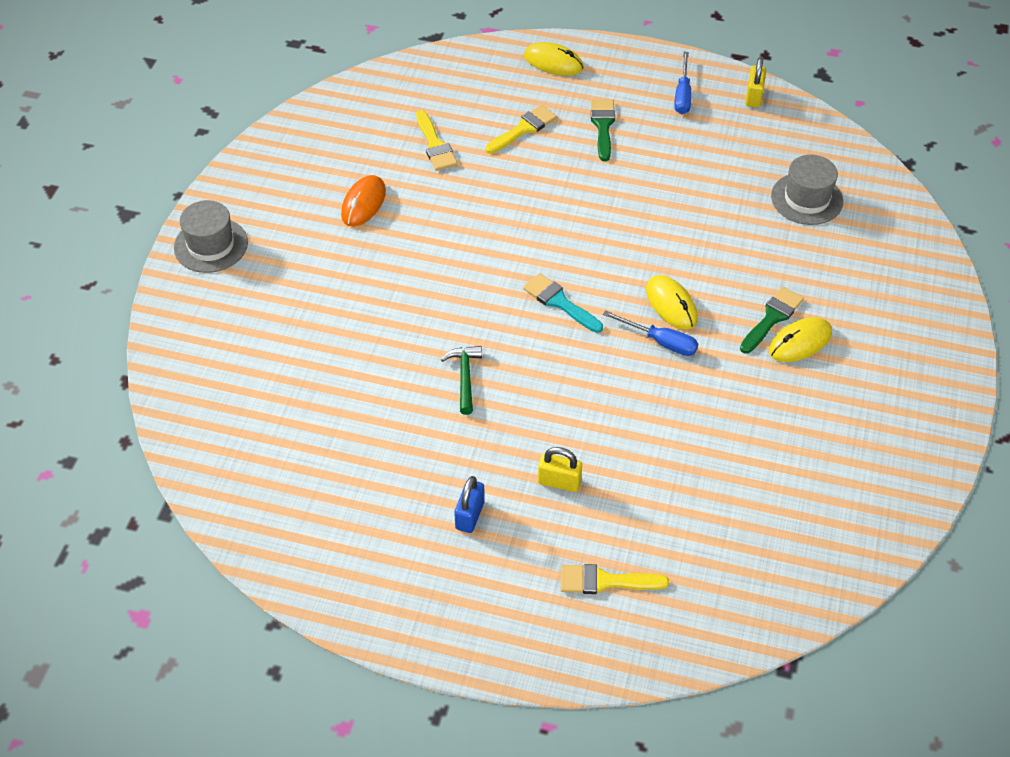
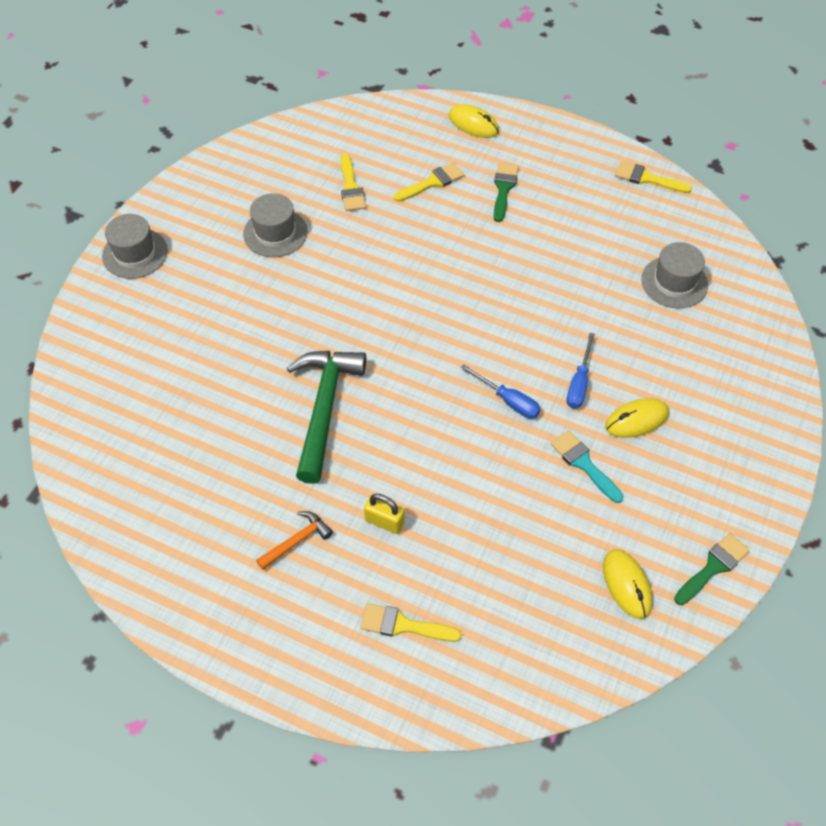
camera: 10 degrees right, 5 degrees up
orange mouse [341,175,386,226] -> grey hat [243,193,308,257]
green hammer [441,346,482,415] -> green hammer [287,351,366,484], size x2.06
blue padlock [454,476,485,533] -> orange hammer [256,511,333,570]
turquoise brush [523,273,603,333] -> turquoise brush moved to [551,430,623,503]
yellow mouse [646,275,698,330] -> yellow mouse moved to [603,549,653,619]
blue screwdriver [674,52,691,114] -> blue screwdriver moved to [567,333,595,409]
green brush [740,287,804,354] -> green brush moved to [674,533,750,605]
yellow padlock [745,57,766,108] -> yellow brush [615,161,692,193]

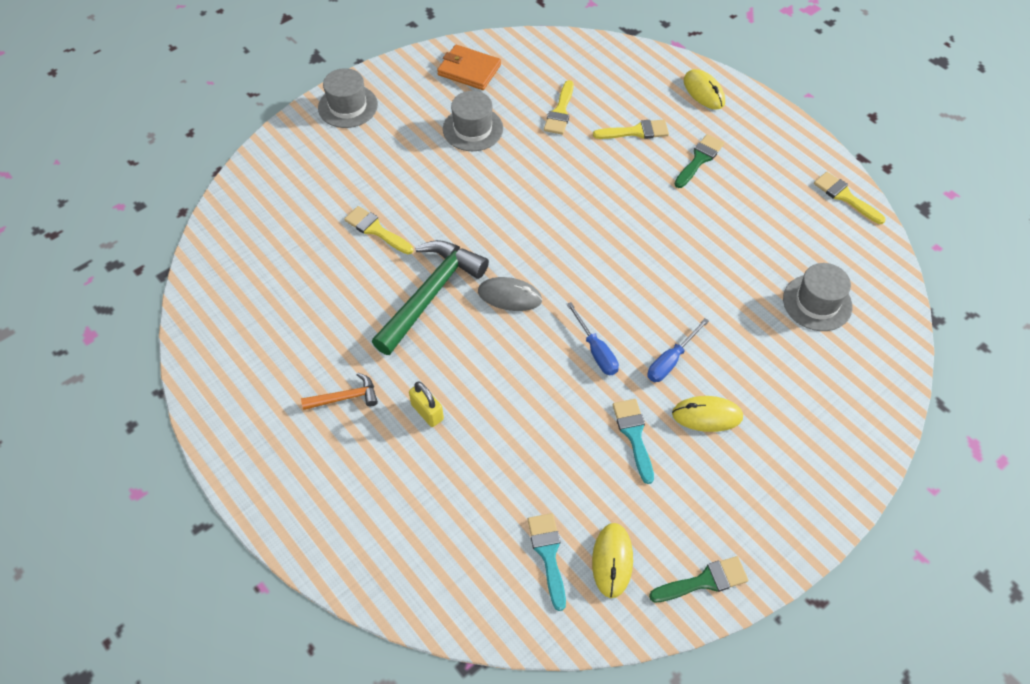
camera: 25 degrees right, 0 degrees up
yellow brush [360,603,462,642] -> yellow brush moved to [344,206,413,254]
none -> orange wallet [437,45,501,90]
none -> grey mouse [478,277,542,311]
none -> turquoise brush [528,513,566,611]

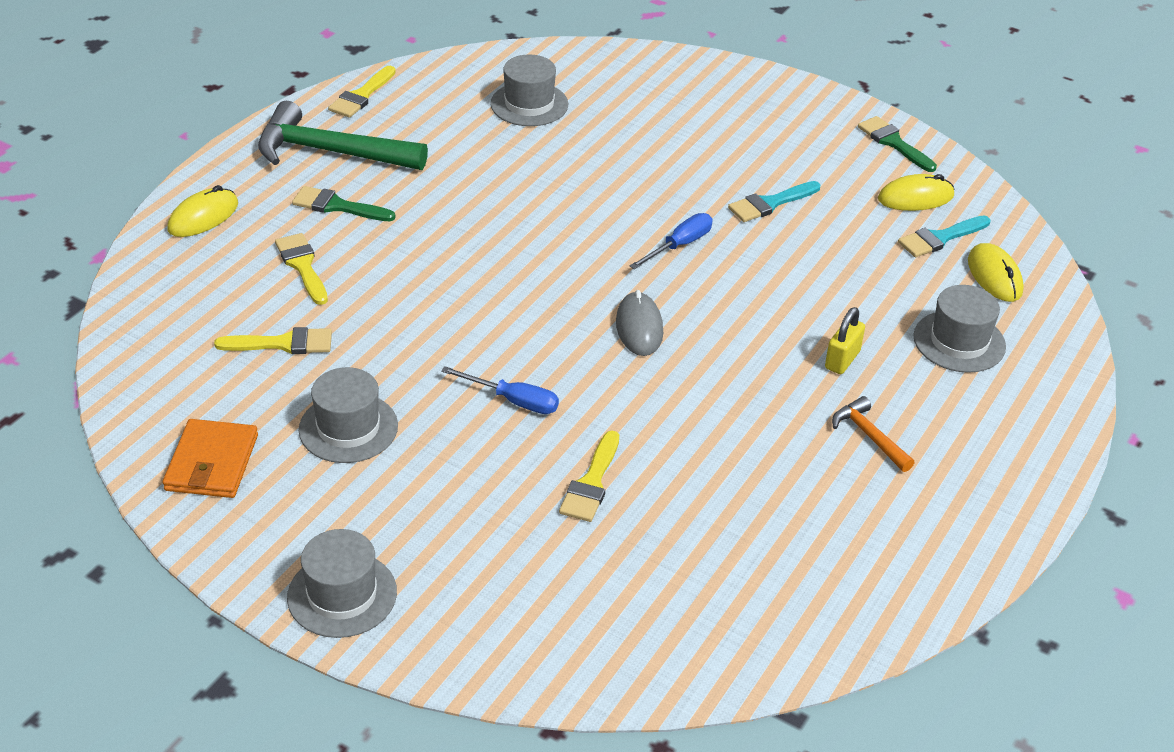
camera: 110 degrees left, 15 degrees down
green hammer [372,240,489,355] -> green hammer moved to [258,101,428,170]
blue screwdriver [647,318,709,382] -> blue screwdriver moved to [441,366,559,414]
yellow mouse [672,396,743,432] -> yellow mouse moved to [968,243,1024,302]
none -> grey hat [913,285,1006,373]

